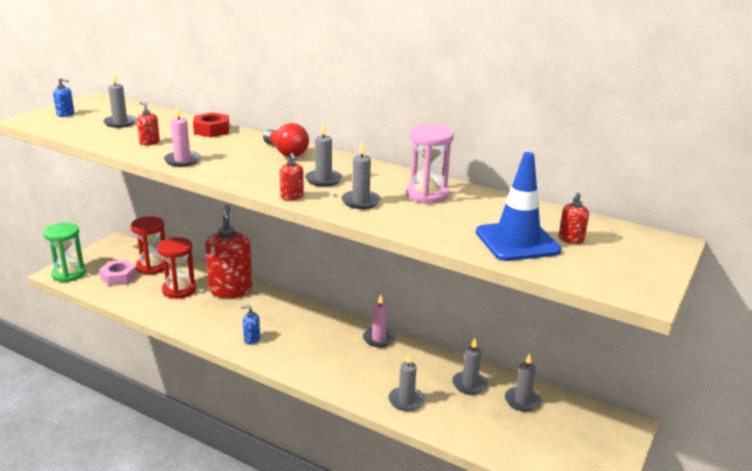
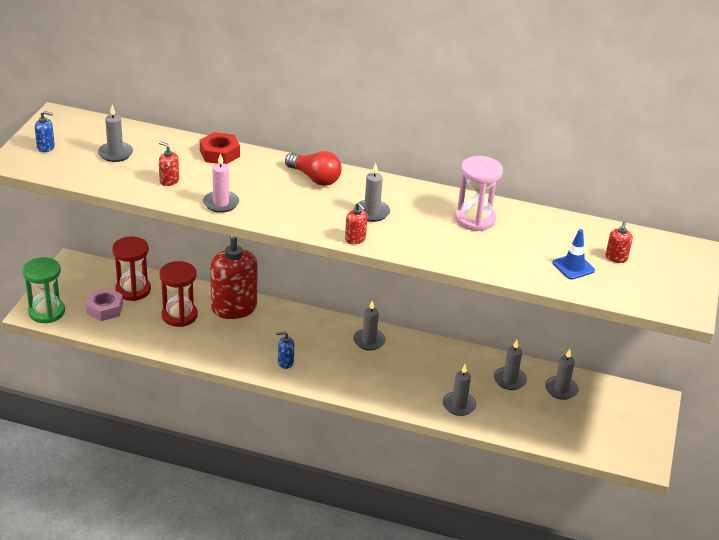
camera: 15 degrees left, 10 degrees up
grey candle [341,141,381,209] -> grey candle moved to [353,300,385,351]
pink candle [363,294,395,347] -> none
blue traffic cone [476,152,562,261] -> blue traffic cone [553,229,595,280], size x0.55

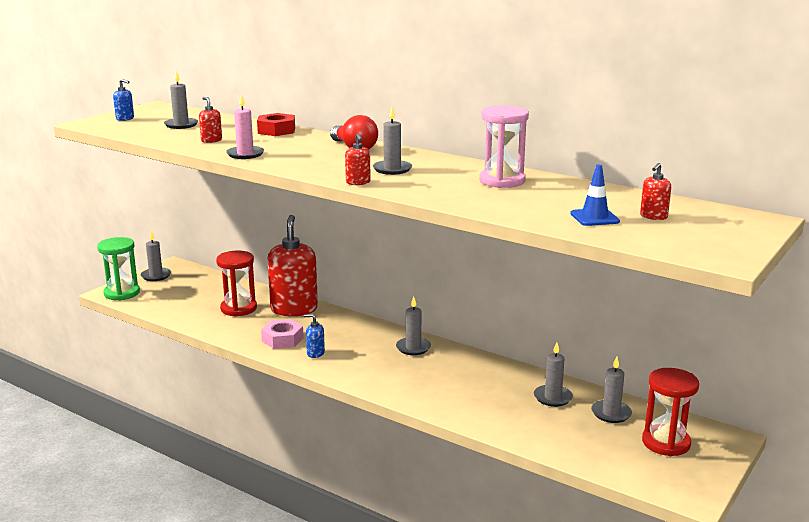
camera: 20 degrees right, 15 degrees down
pink nut [85,287,123,321] -> pink nut moved to [261,319,304,349]
red hourglass [112,236,151,301] -> red hourglass moved to [642,368,699,456]
grey candle [443,365,477,416] -> grey candle moved to [141,231,171,281]

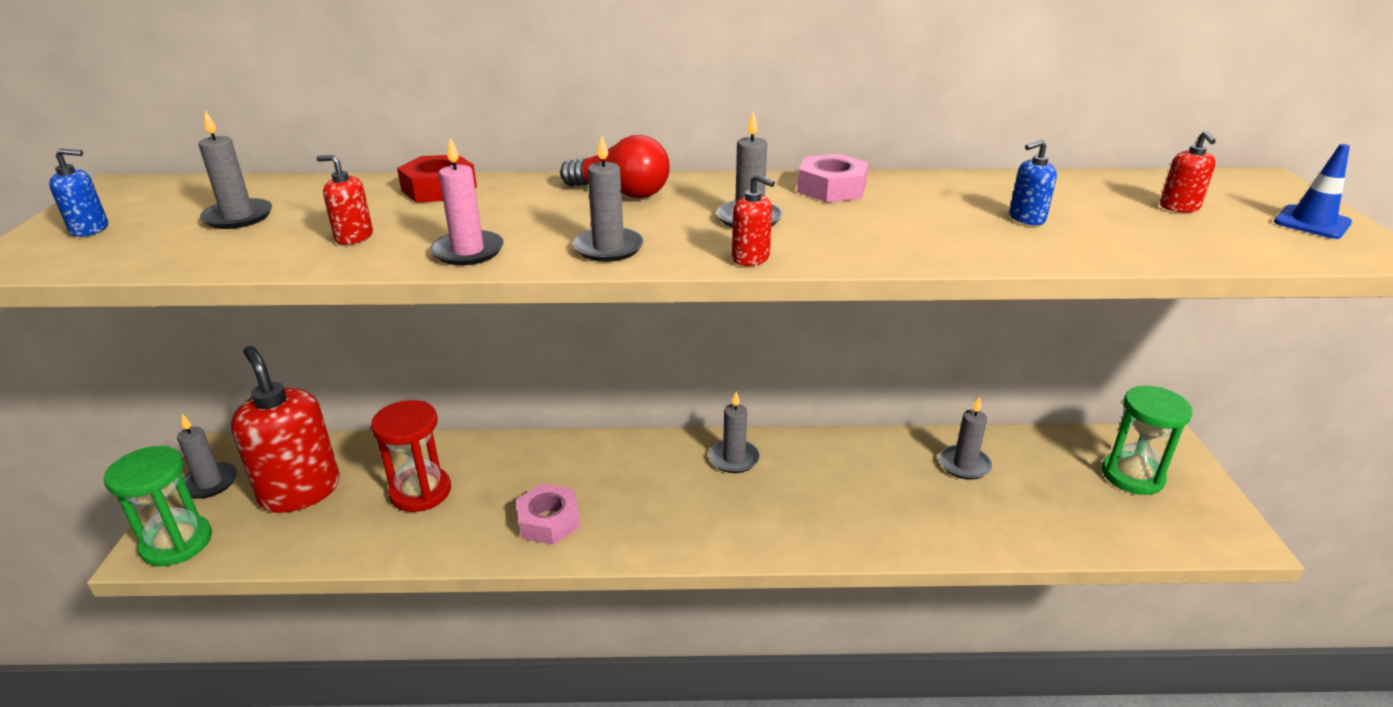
camera: 35 degrees left, 10 degrees up
red soap dispenser [267,215,318,316] -> red soap dispenser moved to [231,346,340,513]
blue soap dispenser [304,314,325,358] -> blue soap dispenser moved to [1009,140,1057,225]
pink hourglass [479,106,529,188] -> none
blue traffic cone [570,164,620,226] -> blue traffic cone moved to [1274,144,1352,239]
grey candle [591,357,632,423] -> grey candle moved to [573,135,644,262]
red hourglass [642,368,699,456] -> green hourglass [1102,386,1193,495]
none -> pink nut [797,154,868,202]

